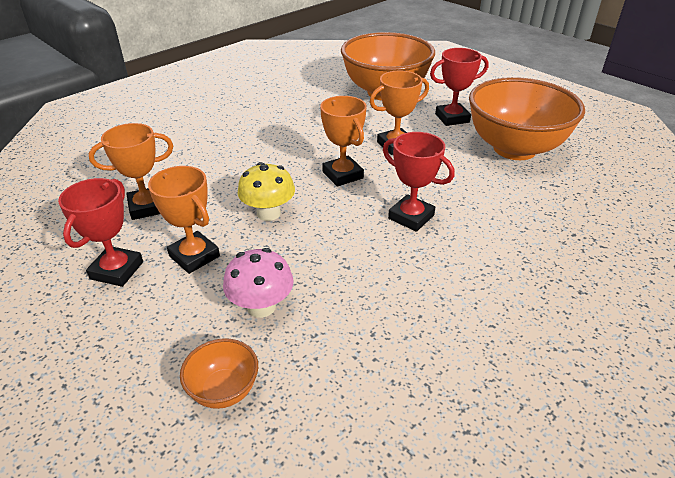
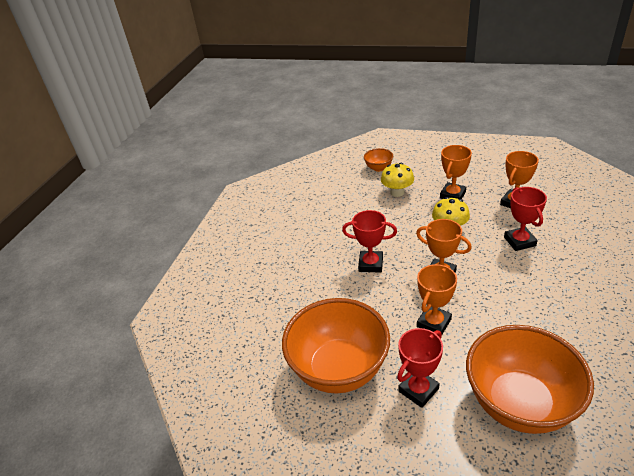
camera: 155 degrees right, 0 degrees up
red trophy [58,178,143,287] -> red trophy moved to [504,187,547,251]
orange trophy [148,166,220,274] -> orange trophy turned 75 degrees counterclockwise [440,145,472,199]
pink mushroom [223,248,294,318] -> yellow mushroom [381,163,414,197]

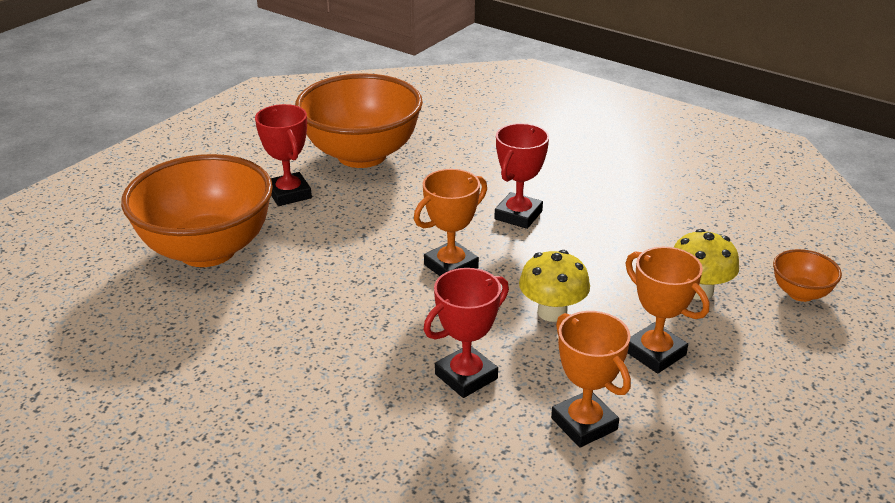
camera: 105 degrees right, 5 degrees down
orange trophy [417,264,457,334] -> none
red trophy [504,187,547,251] -> red trophy turned 45 degrees counterclockwise [424,268,509,398]

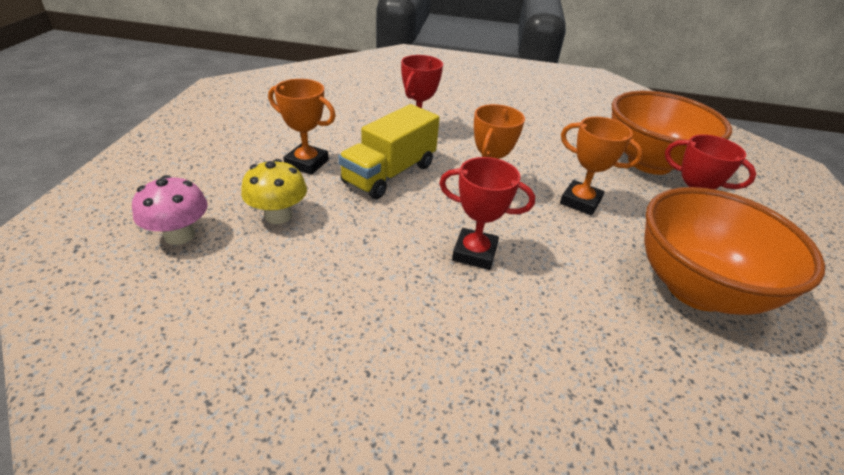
camera: 150 degrees right, 5 degrees up
red trophy [494,123,549,229] -> red trophy turned 75 degrees counterclockwise [439,157,535,270]
yellow mushroom [519,250,590,322] -> yellow truck [338,104,440,199]
orange trophy [551,311,631,447] -> orange trophy moved to [560,117,643,216]
orange bowl [773,249,842,302] -> pink mushroom [132,175,208,245]

